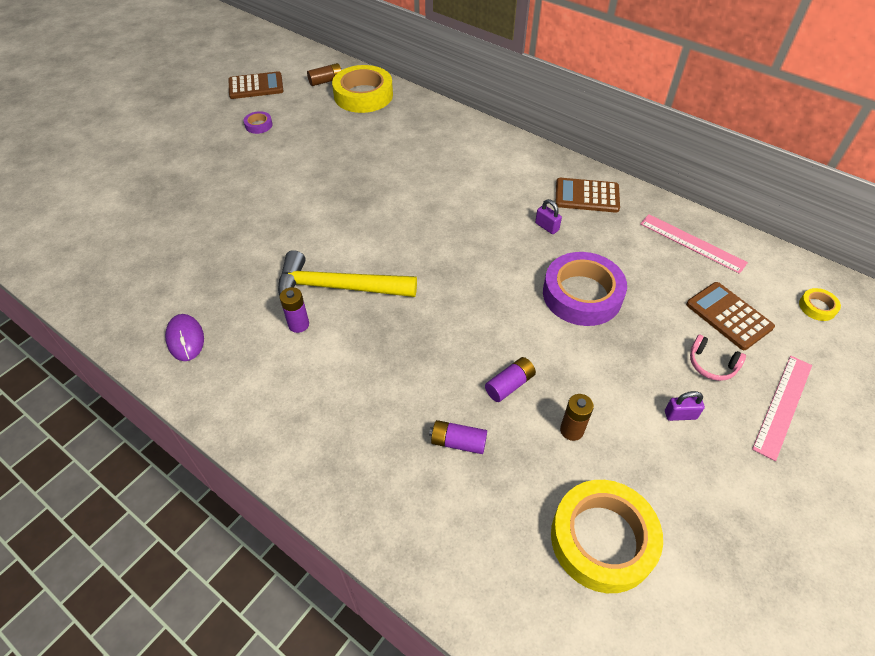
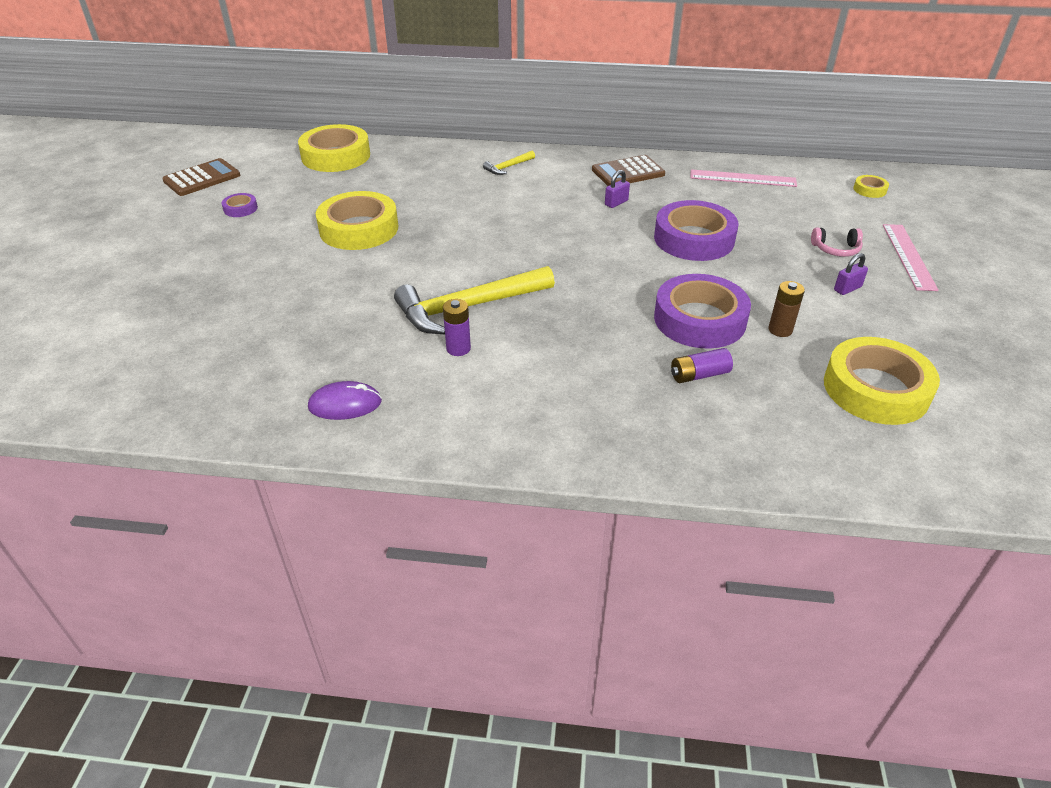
camera: 30 degrees left, 10 degrees down
purple mouse [165,314,204,361] -> purple mouse turned 45 degrees counterclockwise [308,381,382,420]
brown battery [307,63,342,86] -> none
purple battery [485,357,536,402] -> purple tape [654,274,751,349]
purple padlock [535,199,562,234] -> purple padlock turned 60 degrees counterclockwise [605,170,630,208]
brown calculator [686,282,775,350] -> none
none -> yellow tape [316,191,398,250]
none -> yellow hammer [483,151,535,175]

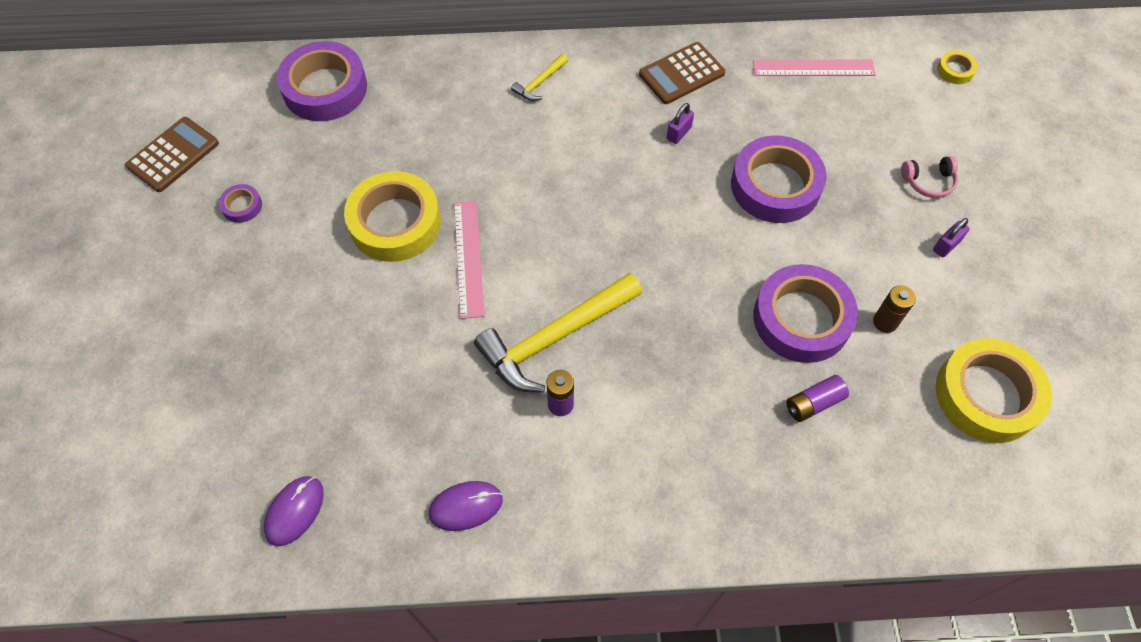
camera: 10 degrees left, 20 degrees up
yellow tape [298,124,370,172] -> purple tape [277,41,367,121]
pink ruler [883,224,939,291] -> pink ruler moved to [454,201,484,319]
none -> purple mouse [264,476,324,546]

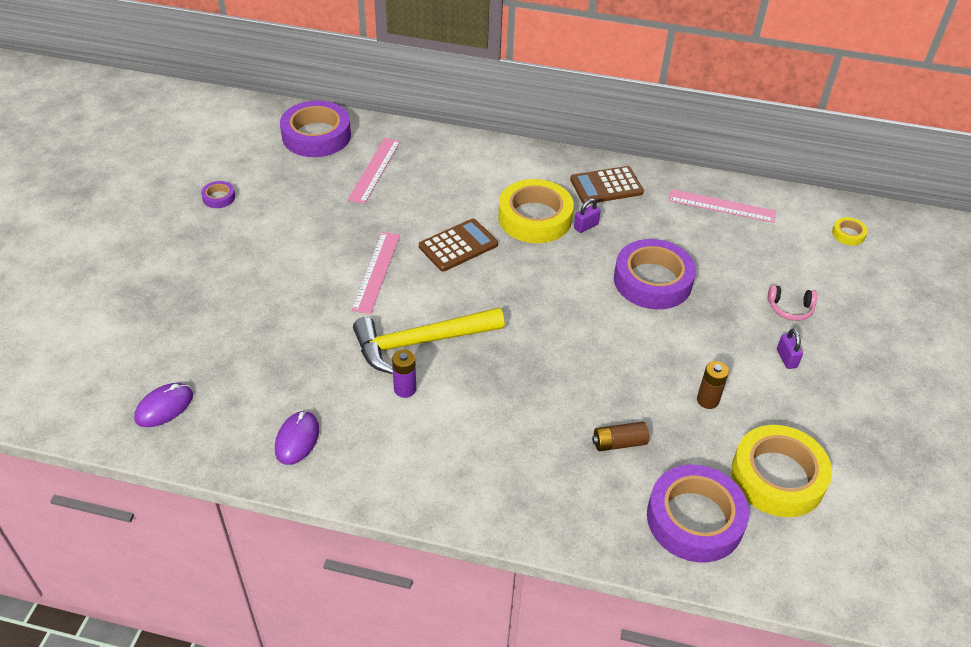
camera: 15 degrees right, 15 degrees down
brown calculator [125,117,219,192] -> brown calculator moved to [419,219,498,272]
yellow tape [344,171,441,262] -> yellow tape moved to [498,179,574,243]
purple mouse [428,481,503,531] -> purple mouse turned 75 degrees counterclockwise [275,411,319,465]
yellow hammer [511,54,568,101] -> none
purple tape [753,264,858,363] -> purple tape moved to [647,465,749,562]
purple battery [786,375,849,422] -> brown battery [592,421,649,451]
purple padlock [933,218,970,258] -> purple padlock turned 75 degrees counterclockwise [777,329,803,369]
none -> pink ruler [348,138,401,204]

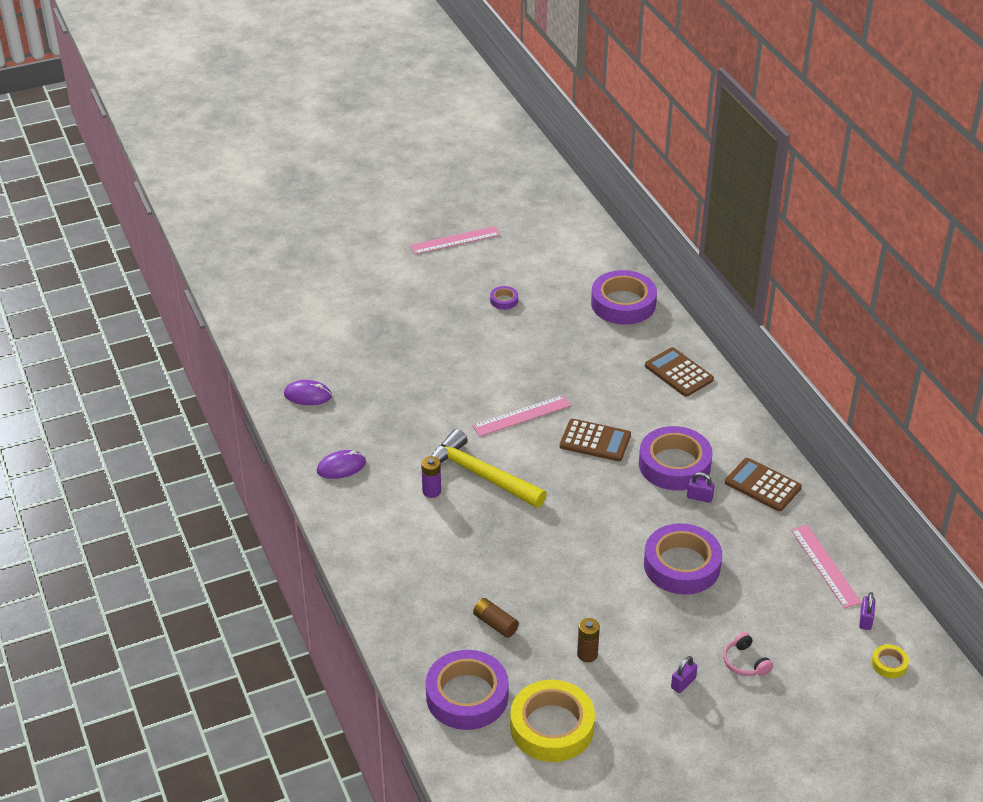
camera: 55 degrees right, 5 degrees down
pink ruler [348,138,401,204] -> pink ruler moved to [410,226,500,255]
yellow tape [498,179,574,243] -> purple tape [639,426,713,490]
none -> brown calculator [645,347,714,397]
none -> purple padlock [859,592,876,630]

